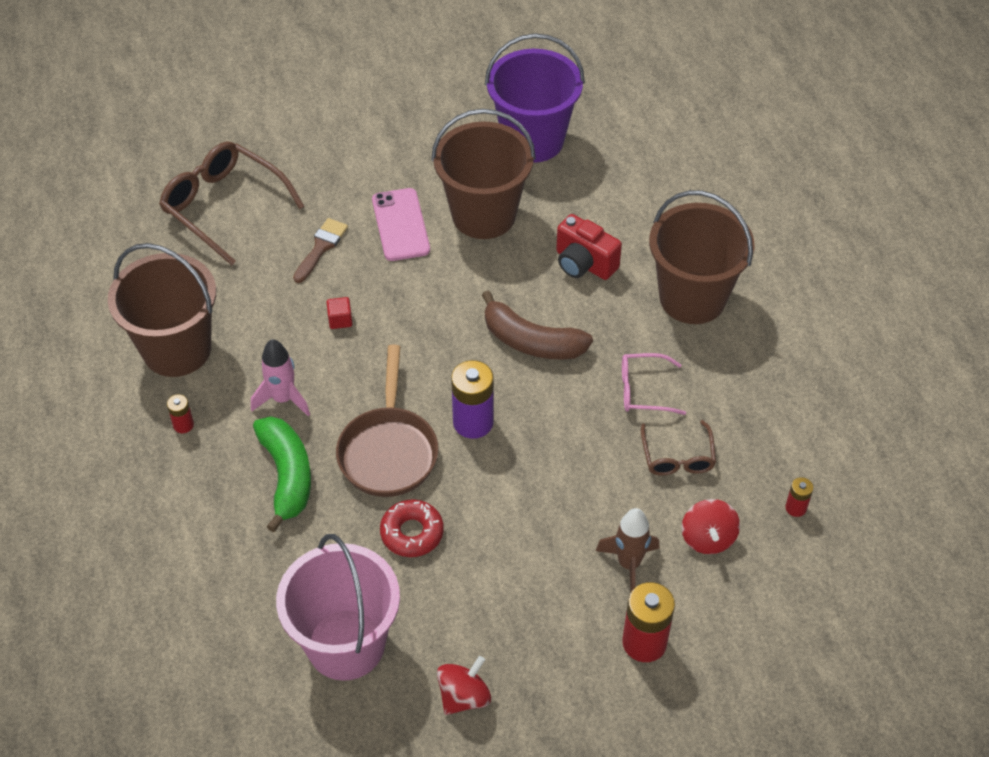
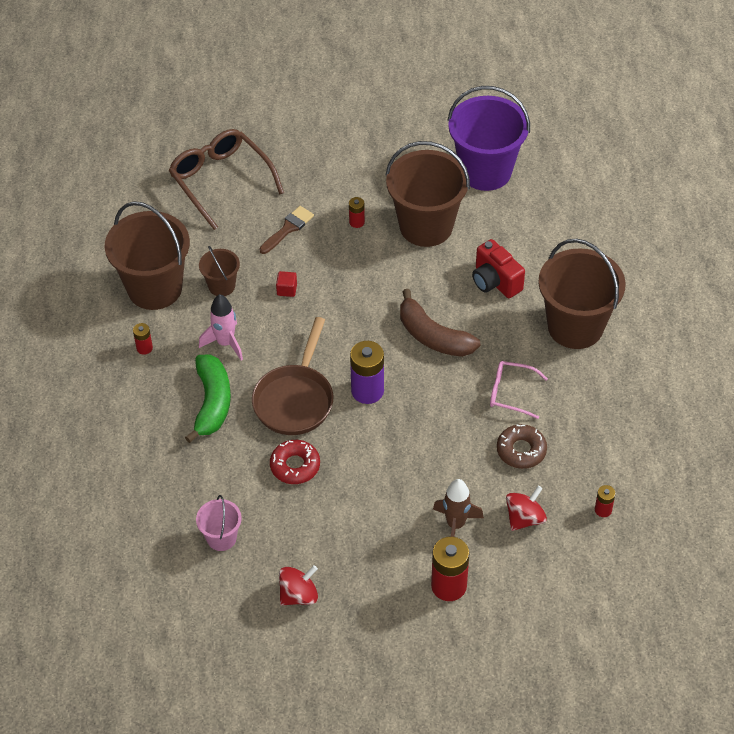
camera: 15 degrees right, 0 degrees up
pink bucket [276,534,400,681] -> pink bucket [196,495,242,551], size x0.49
pink phone [372,188,430,261] -> red battery [349,197,365,228]
brown glasses [641,420,716,476] -> brown donut [497,424,547,469]
red spinning top [682,499,740,554] -> red spinning top turned 150 degrees counterclockwise [506,486,547,531]
none -> brown bucket [199,246,240,296]

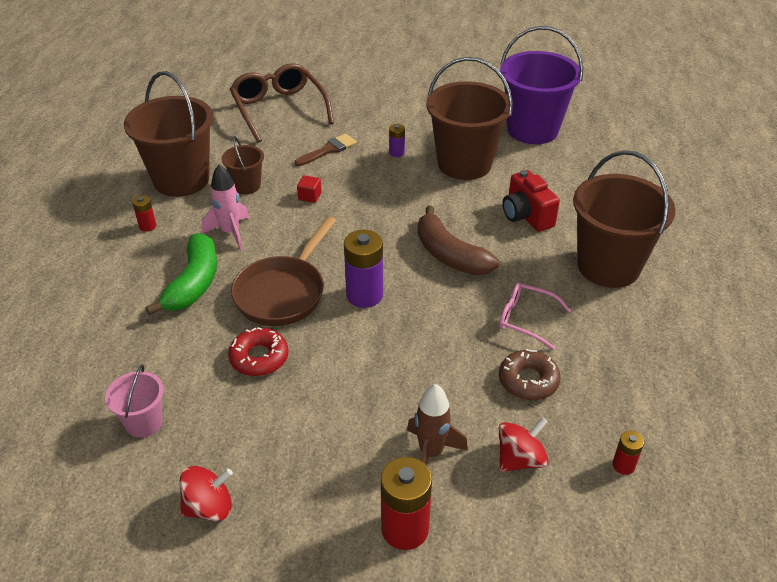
camera: 10 degrees right, 10 degrees down
red battery [349,197,365,228] -> purple battery [389,124,405,157]

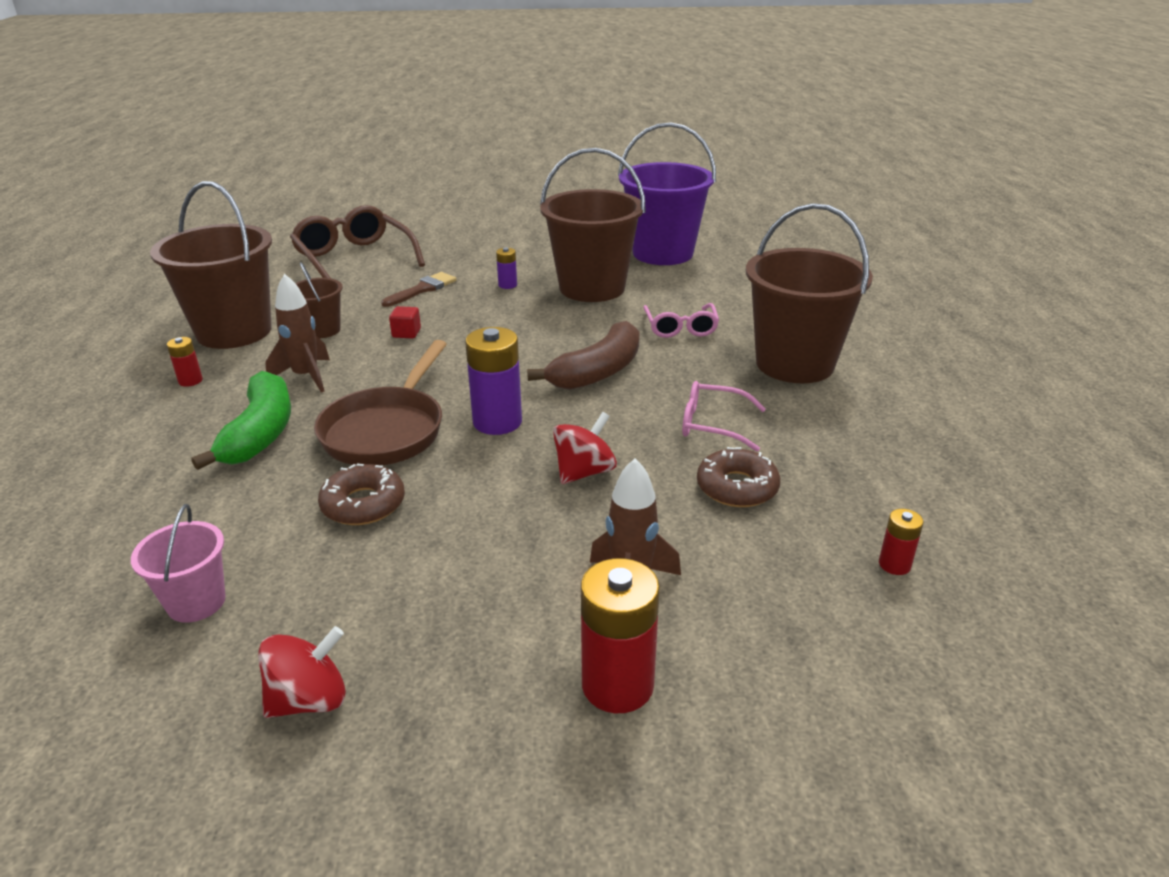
camera: 10 degrees left, 10 degrees down
pink rocket [202,164,249,250] -> brown rocket [265,274,330,393]
red donut [228,327,288,376] -> brown donut [318,463,405,525]
brown banana [418,206,499,275] -> brown banana turned 90 degrees counterclockwise [527,321,640,390]
red spinning top [499,417,549,472] -> red spinning top moved to [553,412,617,484]
red camera [502,170,560,232] -> pink glasses [643,303,719,338]

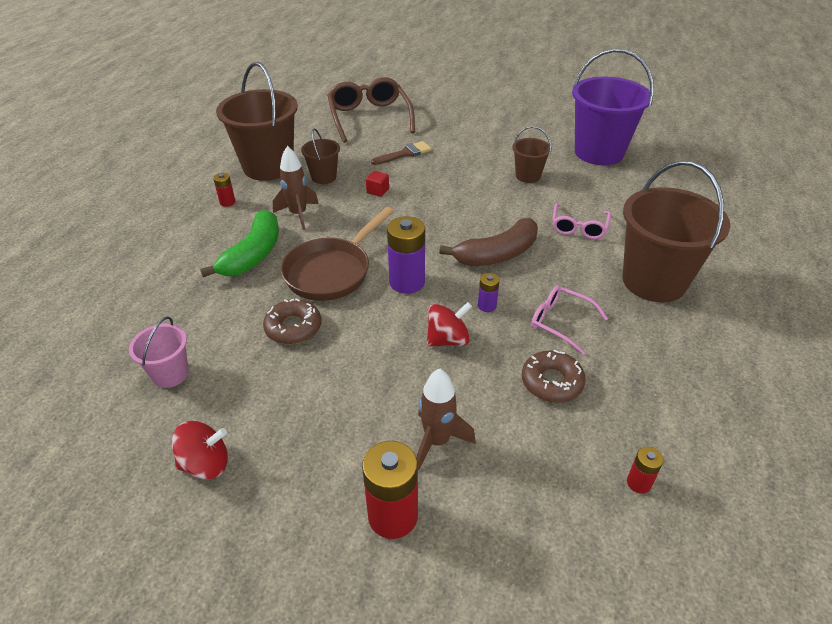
camera: 20 degrees right, 10 degrees up
purple battery [496,248,517,289] -> purple battery moved to [478,273,500,312]
brown bucket [540,148,646,302] -> brown bucket [512,126,552,183], size x0.49

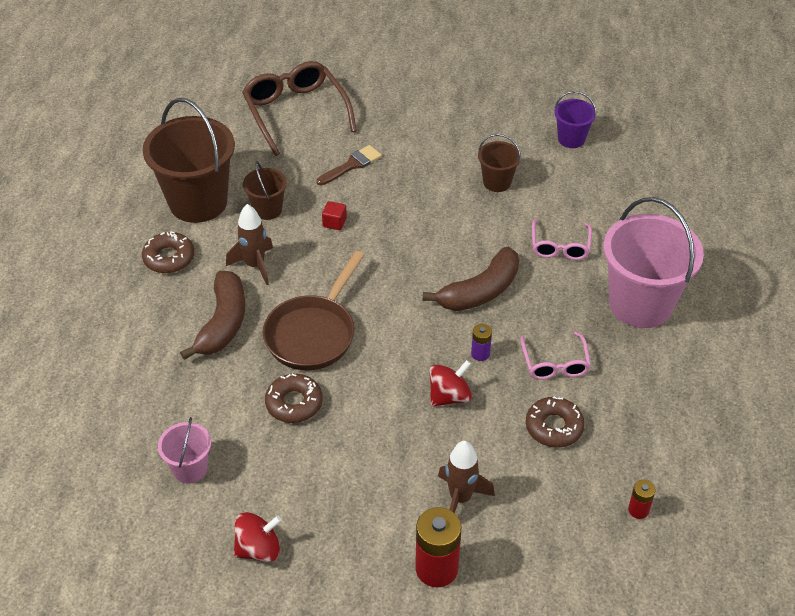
camera: 10 degrees left, 5 degrees up
green banana [200,210,279,277] -> brown banana [180,271,245,360]
red battery [213,173,235,207] -> brown donut [142,231,194,273]
purple battery [387,216,425,294] -> none
pink glasses [531,285,608,355] -> pink glasses turned 120 degrees counterclockwise [521,331,591,380]
purple bucket [572,49,654,165] -> purple bucket [554,91,597,148], size x0.49
brown bucket [622,161,730,302] -> pink bucket [603,197,704,328]

